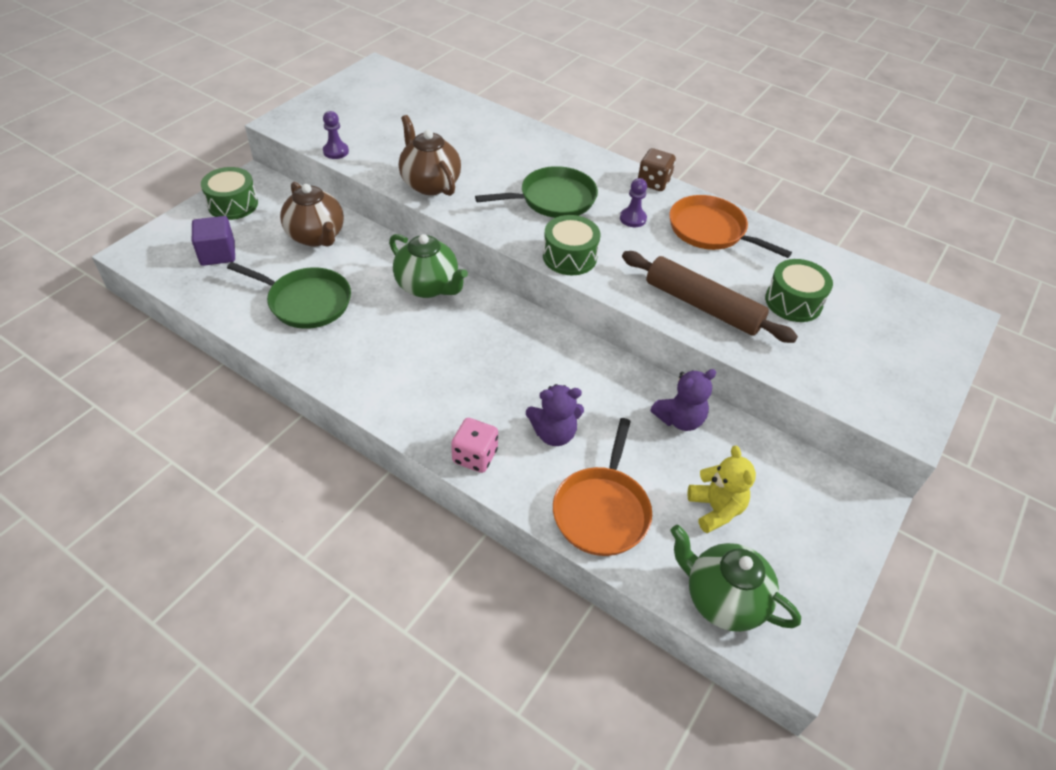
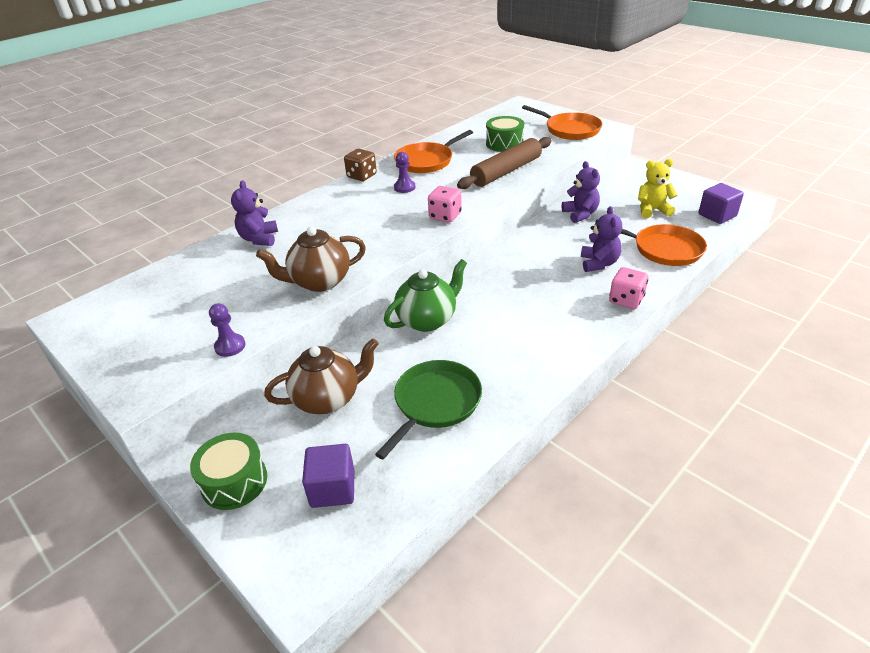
camera: 75 degrees left, 10 degrees down
green pan [475,166,598,218] -> none
green drum [543,215,600,275] -> pink dice [428,186,462,223]
green teapot [671,525,801,632] -> purple cube [699,183,744,224]
none -> purple teddy bear [231,180,278,246]
none -> orange pan [522,105,603,140]

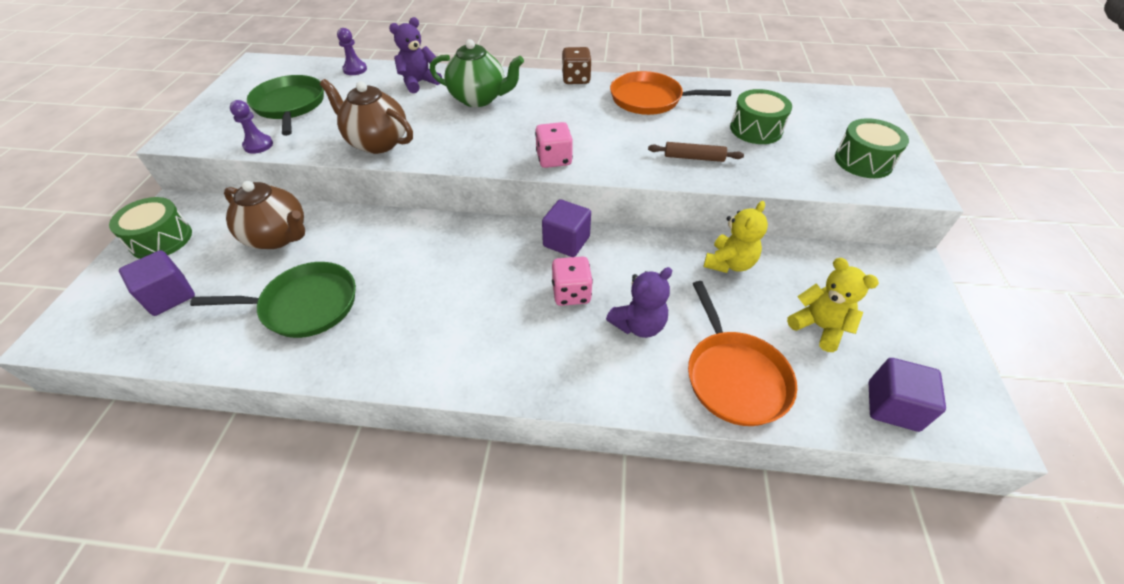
camera: 50 degrees right, 10 degrees up
green teapot [384,259,467,332] -> green teapot moved to [430,39,524,107]
purple pawn [394,152,415,193] -> purple pawn moved to [337,28,367,75]
brown rolling pin [457,137,552,189] -> brown rolling pin [648,142,744,162], size x0.51
orange pan [522,105,603,140] -> green drum [835,118,909,178]
purple teddy bear [562,161,600,223] -> yellow teddy bear [704,201,768,273]
pink dice [609,267,648,309] -> pink dice moved to [552,256,593,306]
none -> green pan [247,75,324,136]
none -> purple cube [542,199,591,257]

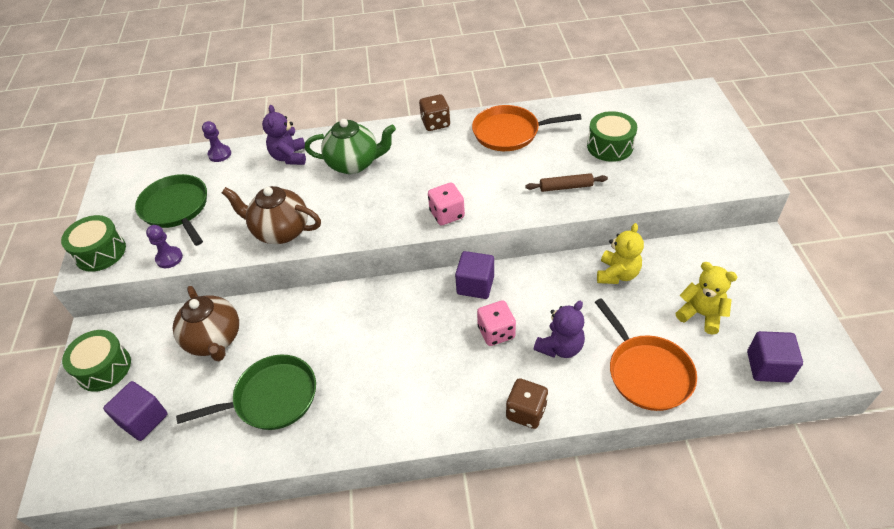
camera: 10 degrees left, 0 degrees up
brown teapot [224,181,305,249] -> brown teapot turned 45 degrees clockwise [173,286,239,361]
purple teddy bear [389,17,442,93] -> purple teddy bear turned 45 degrees counterclockwise [262,105,306,165]
green drum [835,118,909,178] -> green drum moved to [61,215,126,272]
none -> brown dice [506,378,548,429]

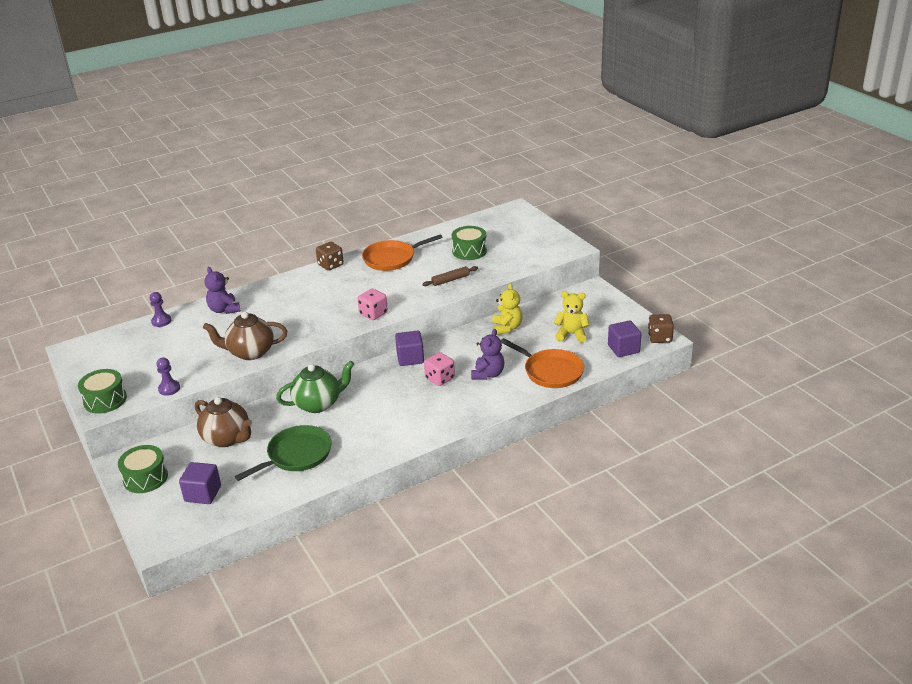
camera: 25 degrees left, 15 degrees down
green pan [135,174,207,246] -> none
green teapot [305,119,396,174] -> green teapot moved to [276,361,354,413]
brown dice [506,378,548,429] -> brown dice moved to [648,314,674,343]

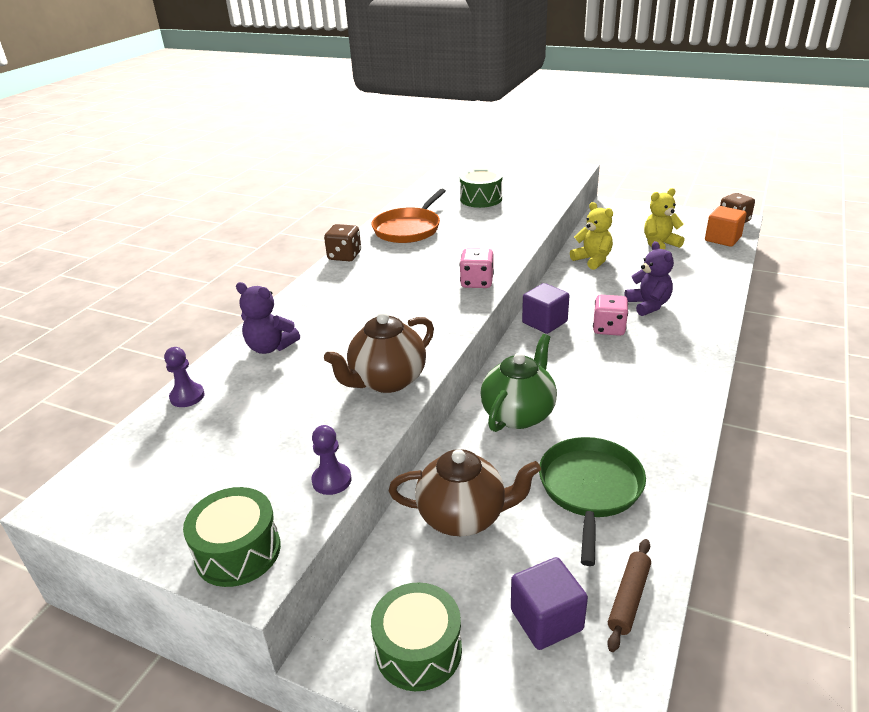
camera: 35 degrees left, 0 degrees up
brown rolling pin [422,266,478,286] -> brown rolling pin moved to [607,539,651,652]
orange pan [501,338,584,388] -> none
purple cube [608,320,641,357] -> orange cube [705,206,747,247]

